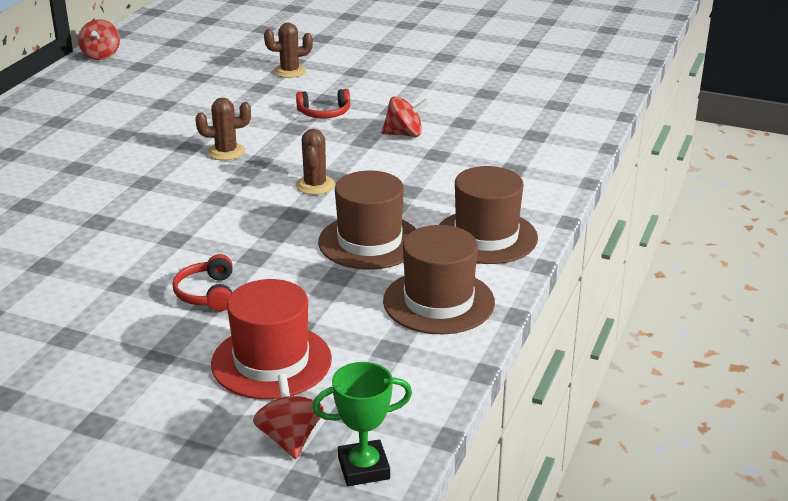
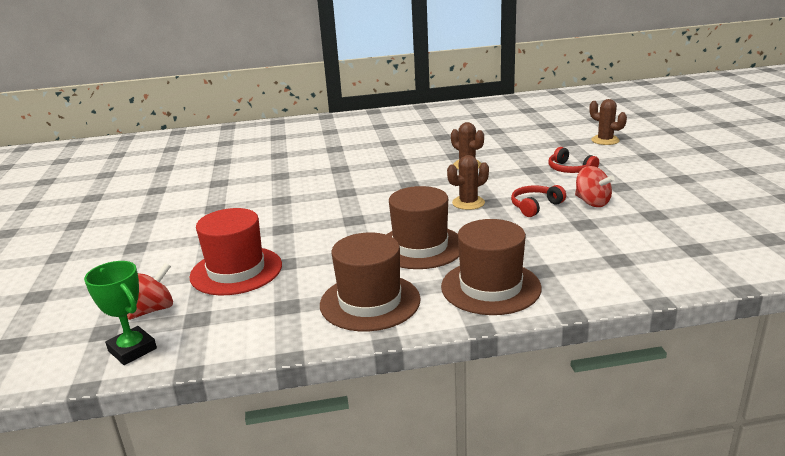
camera: 60 degrees right, 5 degrees down
red spinning top [78,19,120,60] -> none
red headphones [173,254,233,311] -> red headphones moved to [511,185,566,217]

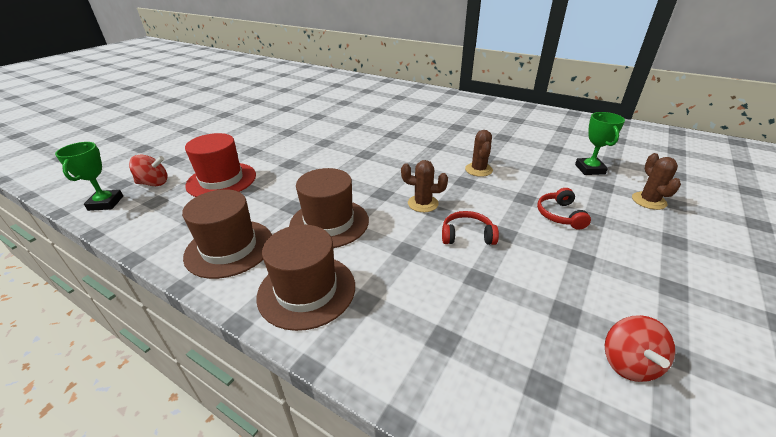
camera: 40 degrees right, 10 degrees up
red spinning top [575,166,615,207] -> red spinning top moved to [605,315,675,382]
none -> green trophy [575,112,625,175]

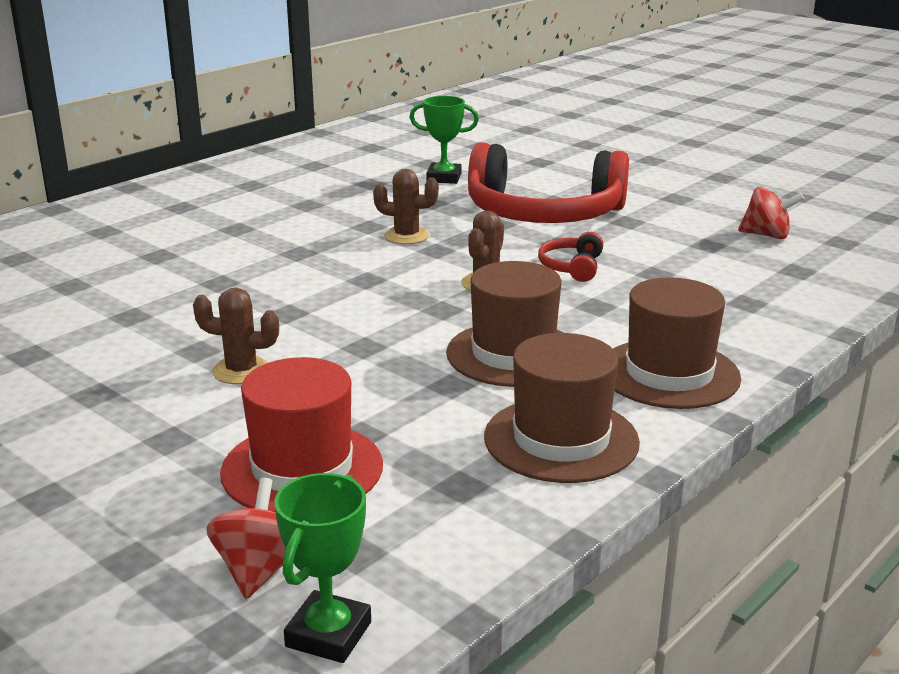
camera: 80 degrees left, 10 degrees down
green trophy [55,142,123,211] -> green trophy turned 75 degrees counterclockwise [274,473,371,663]
red headphones [537,188,591,230] -> red headphones [468,142,629,223], size x2.45
brown cactus [632,153,681,210] -> brown cactus moved to [193,288,279,384]

